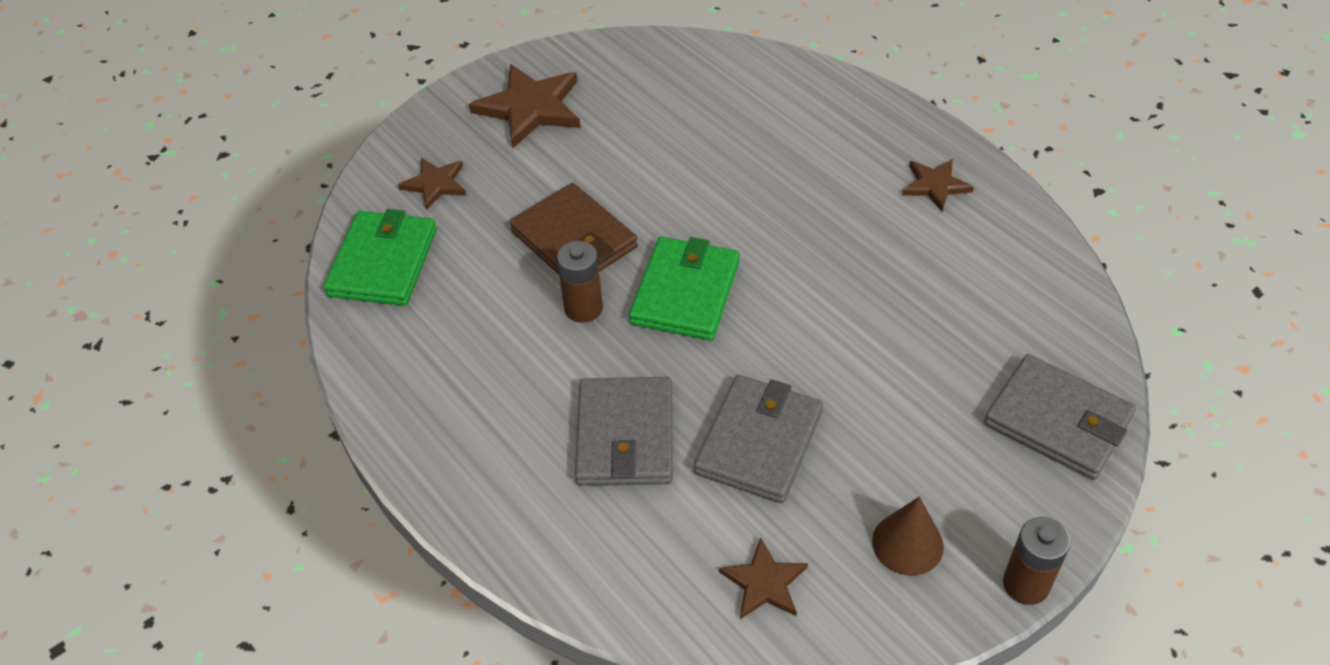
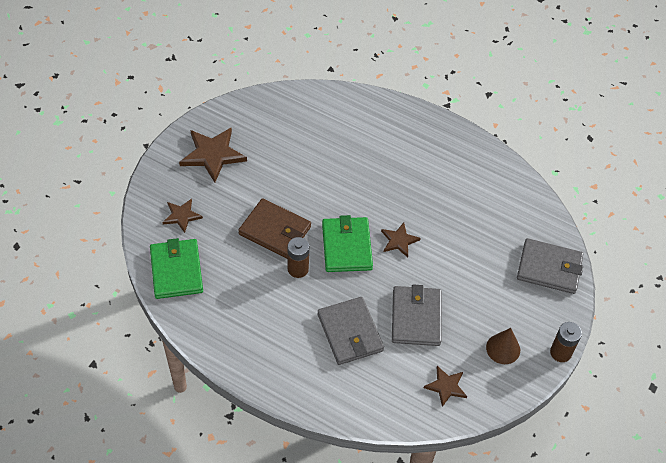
camera: 25 degrees left, 5 degrees up
brown star [902,159,974,211] -> brown star moved to [381,223,421,257]

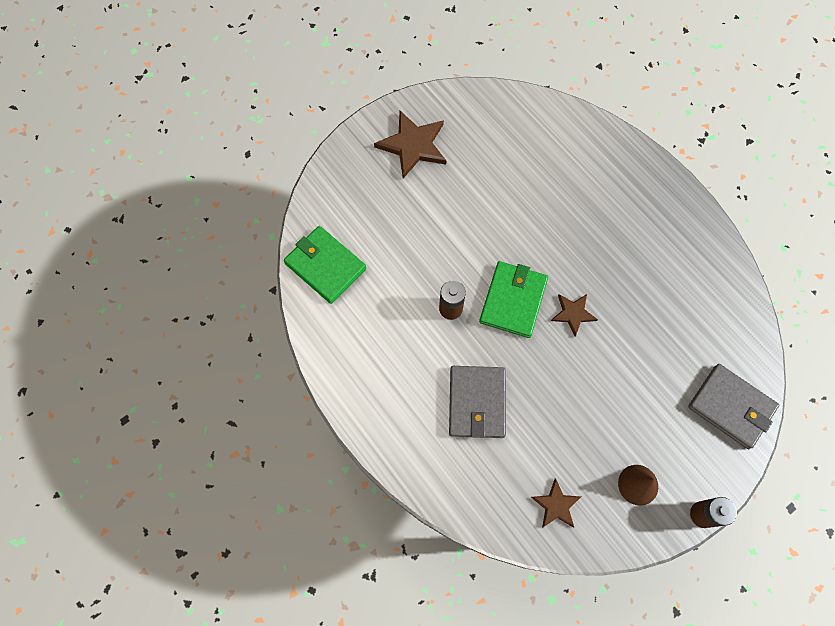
camera: 25 degrees right, 15 degrees up
green wallet [150,238,203,299] -> green wallet turned 60 degrees counterclockwise [284,226,366,304]
brown star [163,199,203,233] -> none
brown wallet [238,198,311,259] -> none
grey wallet [392,284,441,346] -> none

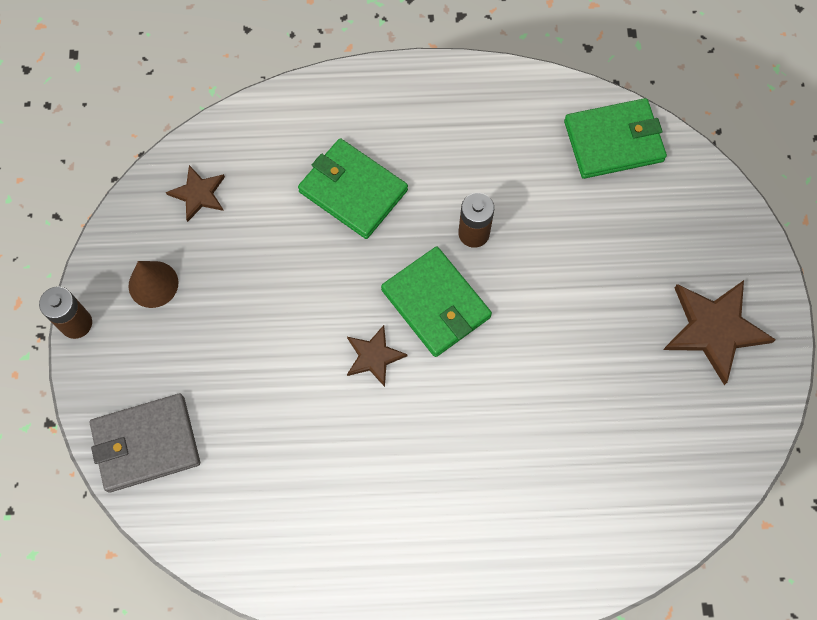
camera: 125 degrees right, 0 degrees up
grey wallet [449,366,506,438] -> green wallet [298,138,408,239]

